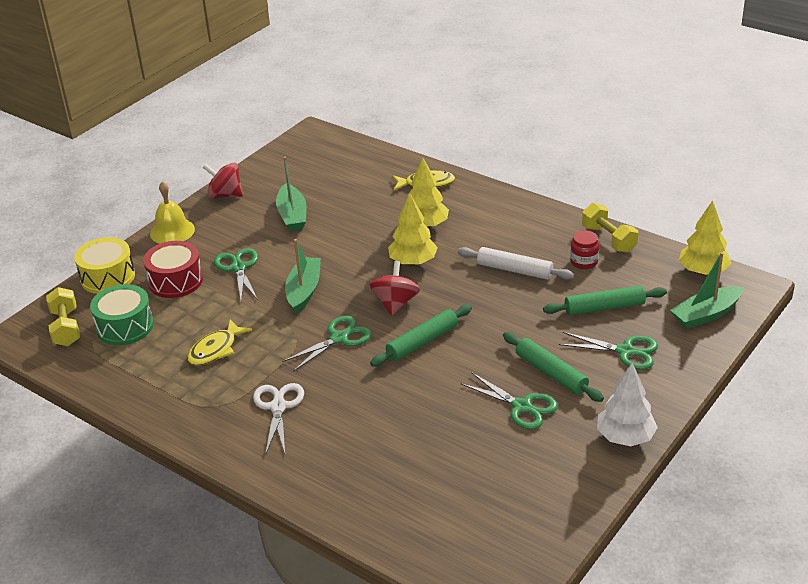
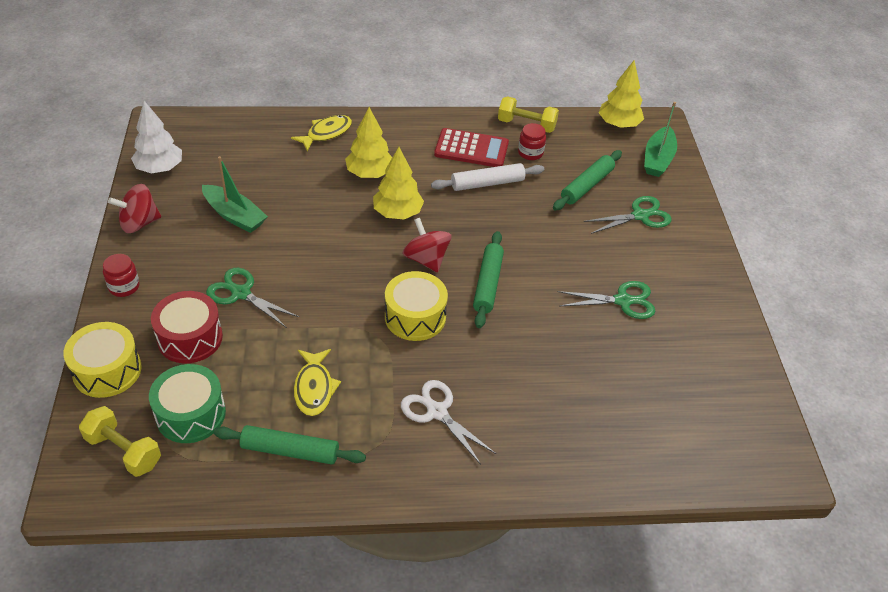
camera: 45 degrees left, 10 degrees up
yellow bell [150,181,195,244] -> red jar [103,254,140,297]
green scissors [282,316,372,372] -> yellow drum [385,271,448,341]
green boat [285,239,321,314] -> none
green rolling pin [503,332,604,402] -> green rolling pin moved to [214,425,366,465]
white tree [597,362,658,446] -> white tree moved to [131,101,182,174]
none -> red calculator [434,128,509,167]

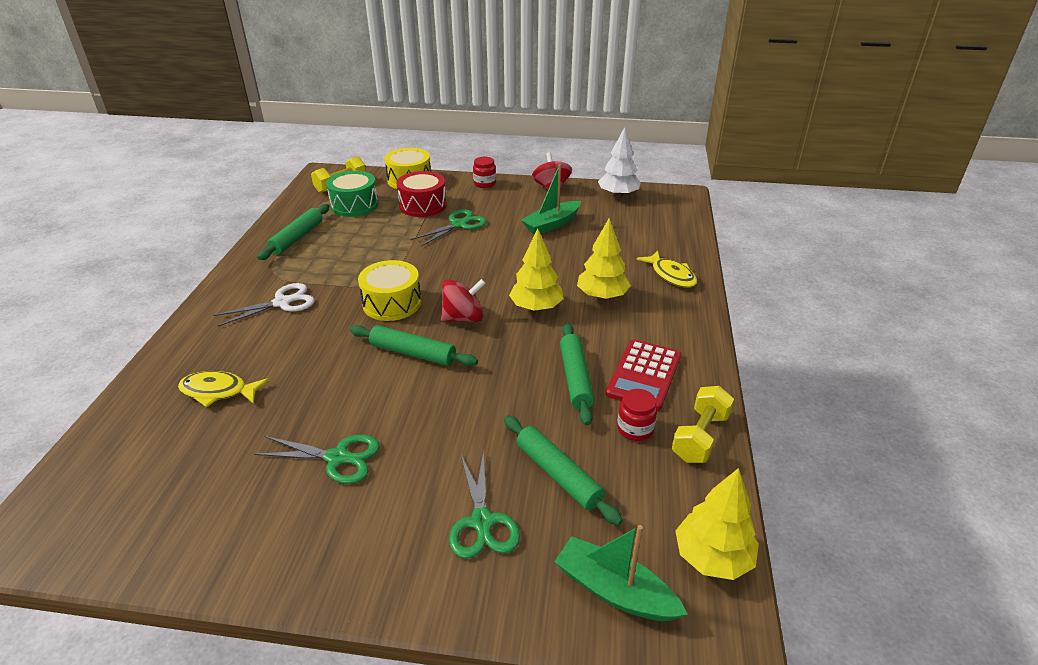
camera: 105 degrees right, 10 degrees down
yellow fish [294,349,341,416] -> yellow fish moved to [178,371,269,407]
white rolling pin [431,163,544,191] -> green rolling pin [560,323,594,426]
green scissors [558,281,655,319] -> green scissors turned 90 degrees counterclockwise [254,435,380,484]

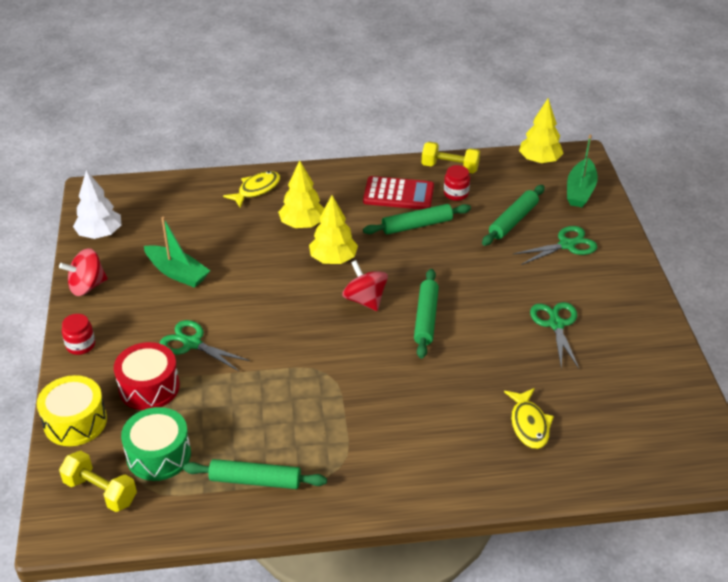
camera: 105 degrees left, 5 degrees up
white scissors [213,283,315,326] -> none
yellow drum [358,260,421,321] -> none

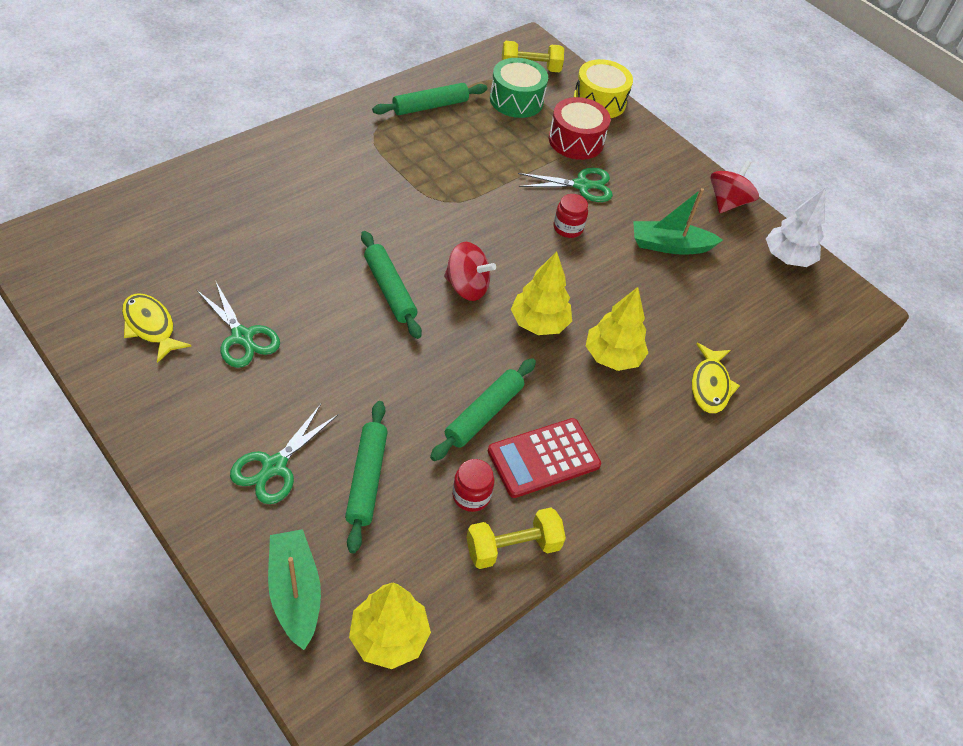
camera: 140 degrees right, 10 degrees up
red jar [62,314,95,355] -> red jar moved to [553,194,588,238]
yellow fish [504,388,554,449] -> yellow fish moved to [122,293,191,363]

